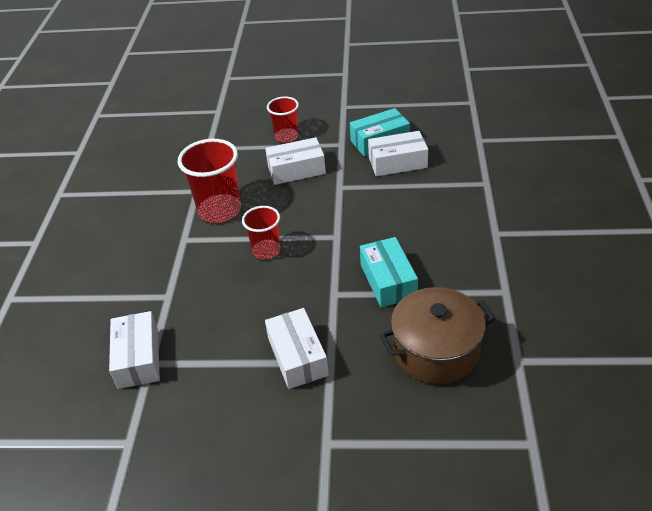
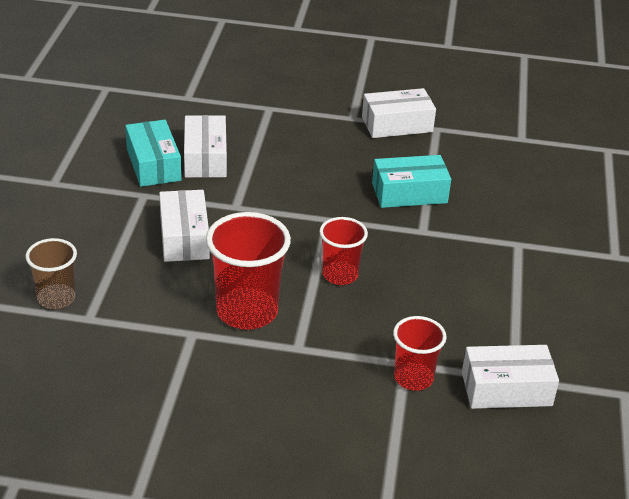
camera: 90 degrees left, 5 degrees down
white box [265,308,329,389] -> white box moved to [362,88,436,138]
red cup [267,97,299,143] -> red cup moved to [393,316,447,391]
brown pot [379,287,496,384] -> none
none -> brown cup [26,238,77,309]

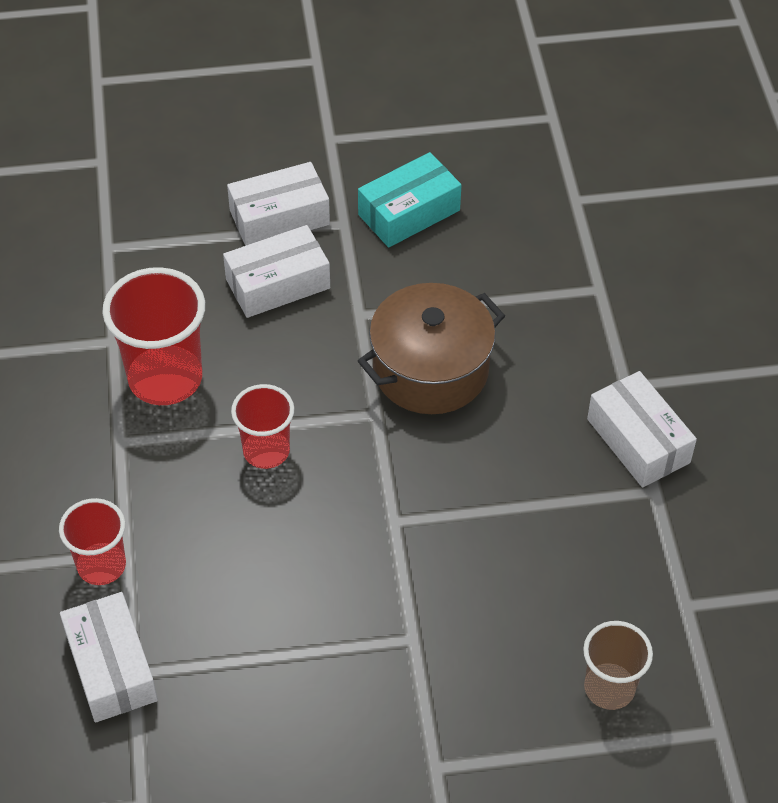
camera: 75 degrees right, 15 degrees up
brown cup [26,238,77,309] -> brown cup moved to [583,621,653,710]
white box [184,115,227,178] -> white box moved to [227,162,330,246]
turquoise box [372,155,451,208] -> none
none -> brown pot [358,283,505,414]

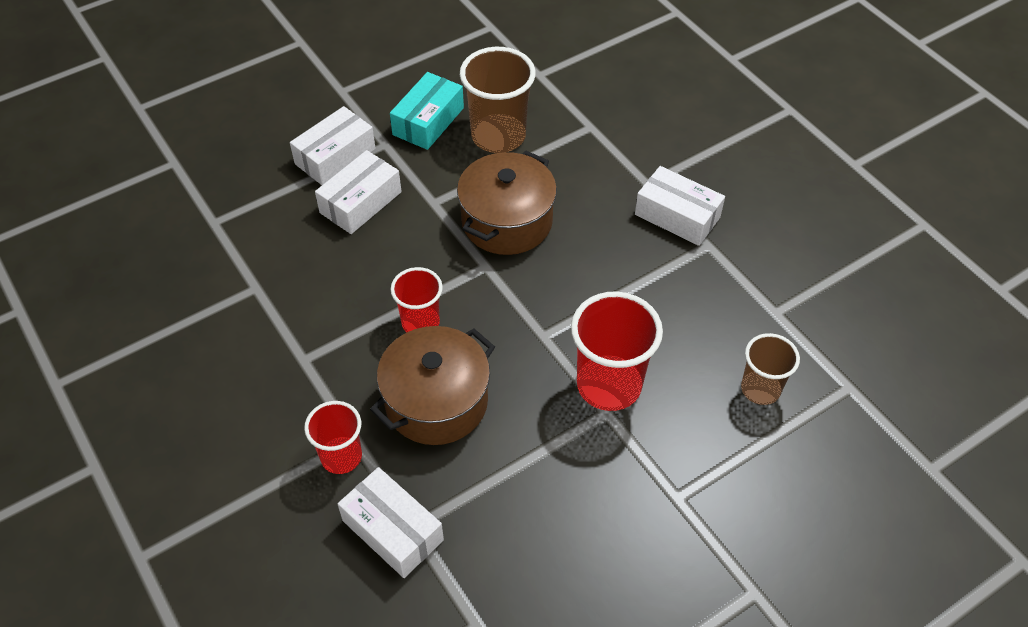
camera: 25 degrees left, 0 degrees up
red cup [102,267,205,405] -> red cup moved to [571,291,663,411]
none -> brown pot [370,326,495,445]
none -> brown cup [460,47,536,153]

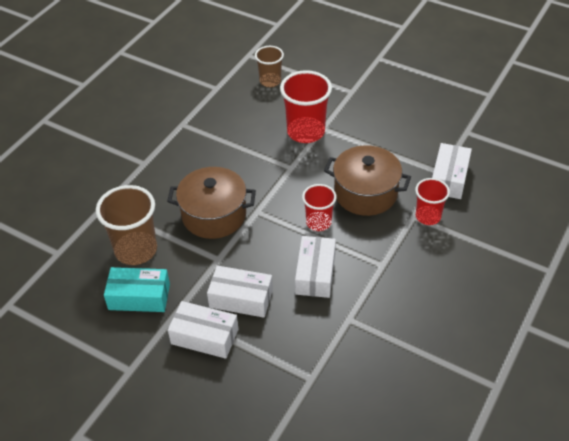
camera: 115 degrees left, 5 degrees down
white box [635,166,725,246] -> white box moved to [295,236,336,298]

